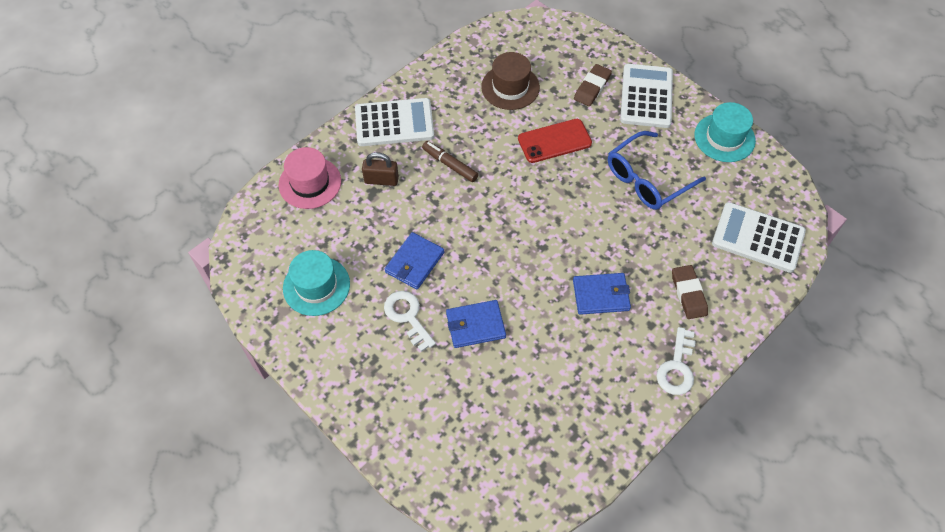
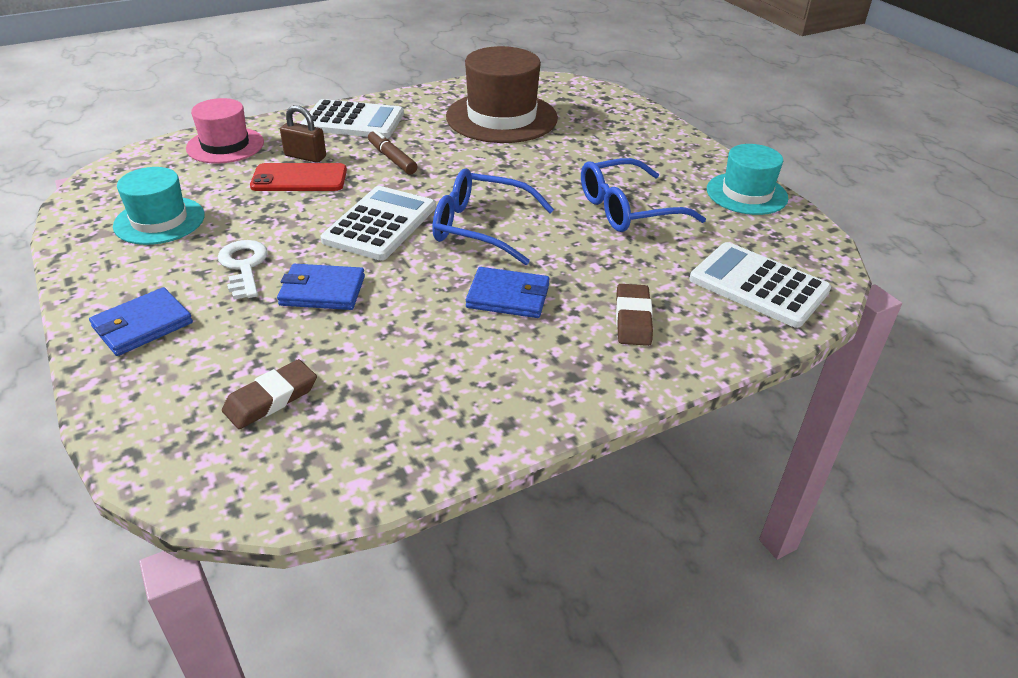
camera: 15 degrees right, 20 degrees down
blue wallet [385,232,444,290] -> blue wallet moved to [89,287,193,356]
brown hat [481,52,540,110] -> brown hat [446,46,558,143], size x1.60
red phone [518,119,592,163] -> red phone moved to [250,163,347,191]
brown eraser [574,64,612,106] -> brown eraser moved to [222,359,317,429]
white calculator [620,64,673,128] -> white calculator moved to [321,186,436,260]
white key [656,327,696,395] -> none
none -> blue glasses [432,169,554,265]

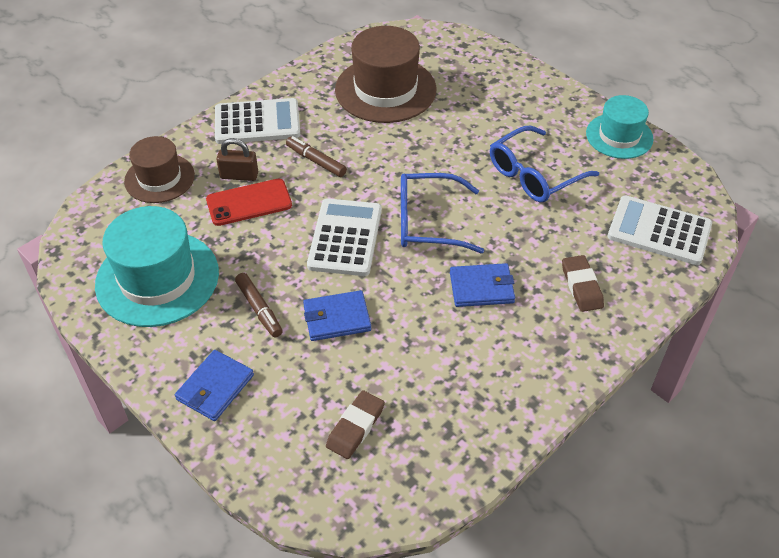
camera: 15 degrees left, 10 degrees up
turquoise hat [113,167,205,245] -> turquoise hat [95,206,219,327], size x1.60
pink hat [186,98,264,164] -> brown hat [124,136,195,203]
white key [218,240,268,300] -> brown marker [235,273,283,337]

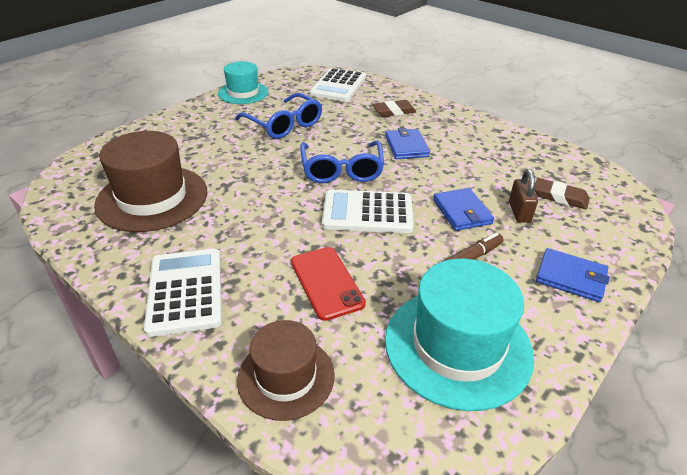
camera: 95 degrees left, 10 degrees down
brown padlock [216,138,258,181] -> brown padlock moved to [509,169,538,223]
brown marker [286,136,347,177] -> none

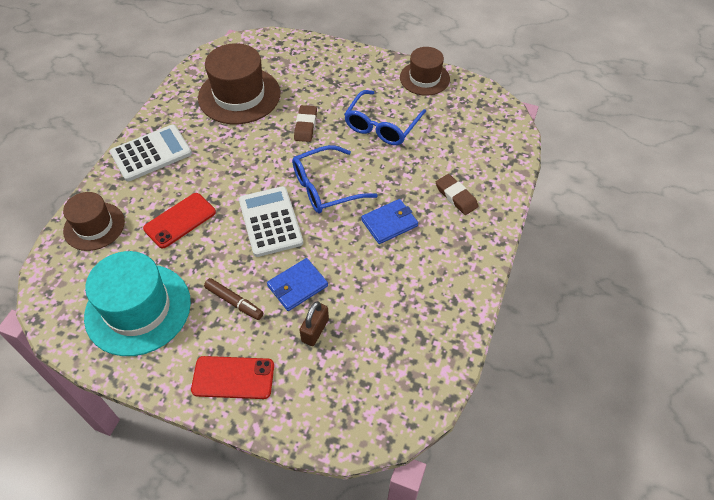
camera: 70 degrees right, 15 degrees up
turquoise hat [218,61,268,104] -> brown hat [400,47,450,96]
white calculator [310,68,366,102] -> none
brown padlock [509,169,538,223] -> brown padlock turned 45 degrees counterclockwise [300,301,329,346]
brown eraser [534,178,589,209] -> brown eraser moved to [294,105,317,142]
blue wallet [536,248,609,302] -> red phone [191,356,274,399]

